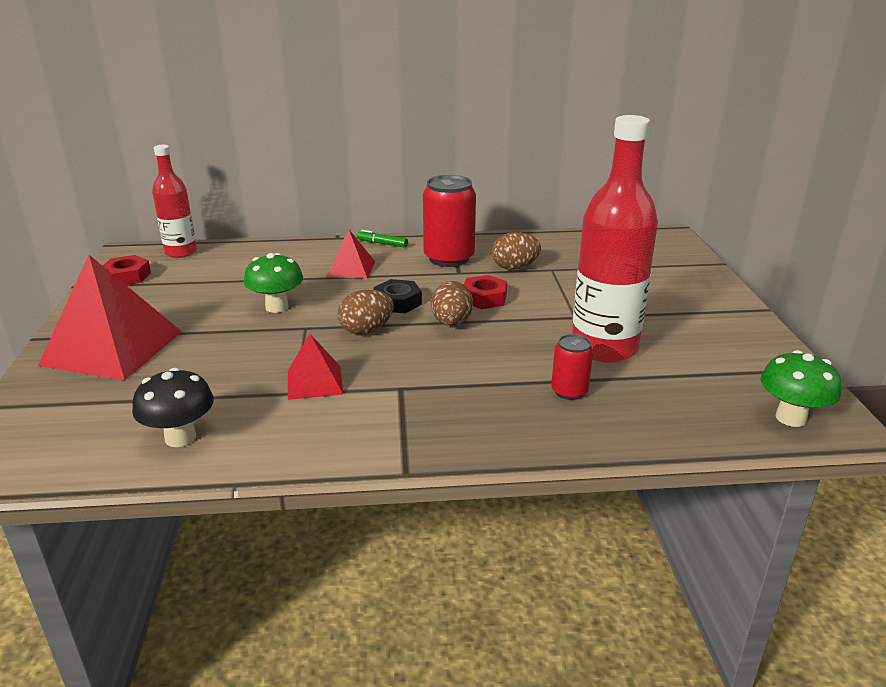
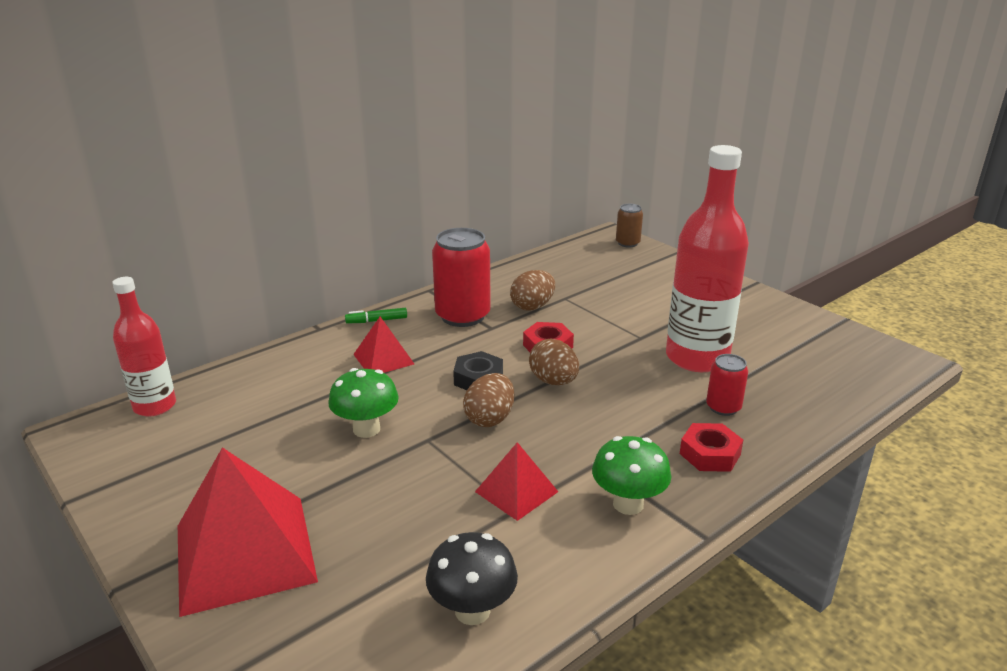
camera: 35 degrees left, 0 degrees up
red nut [102,255,151,285] -> red nut moved to [680,423,743,472]
green mushroom [760,350,841,427] -> green mushroom moved to [592,436,671,515]
none -> brown can [616,204,643,247]

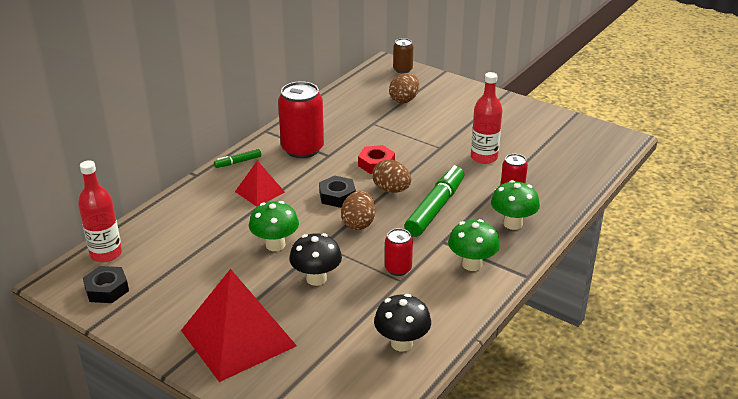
camera: 15 degrees left, 5 degrees up
red pyramid [475,442,558,521] -> red can [385,228,413,276]
brown egg [510,270,555,311] -> brown egg moved to [389,73,419,103]
red bottle [666,145,749,372] -> red bottle [471,72,502,164], size x0.60
red nut [680,423,743,472] -> green mushroom [491,180,540,230]
none -> black nut [83,266,129,303]
none -> black mushroom [289,233,342,286]
none -> green marker [404,165,464,237]

